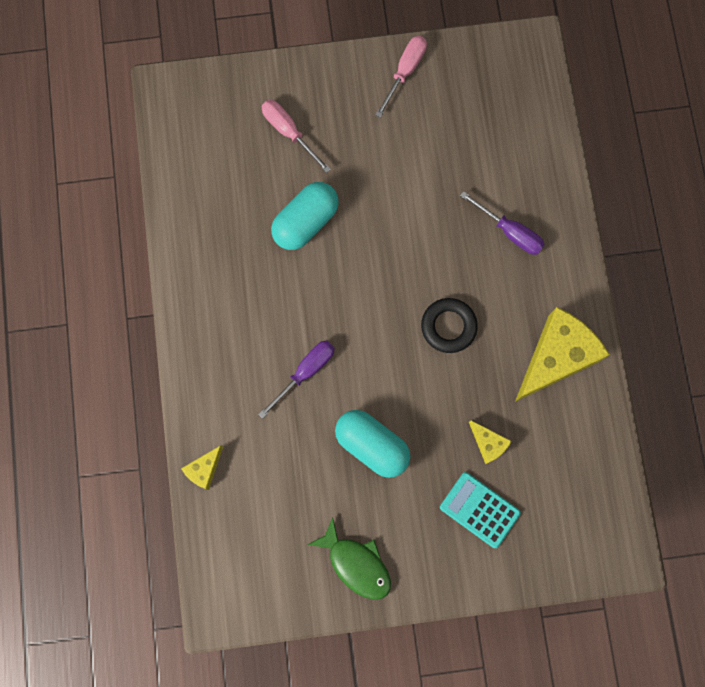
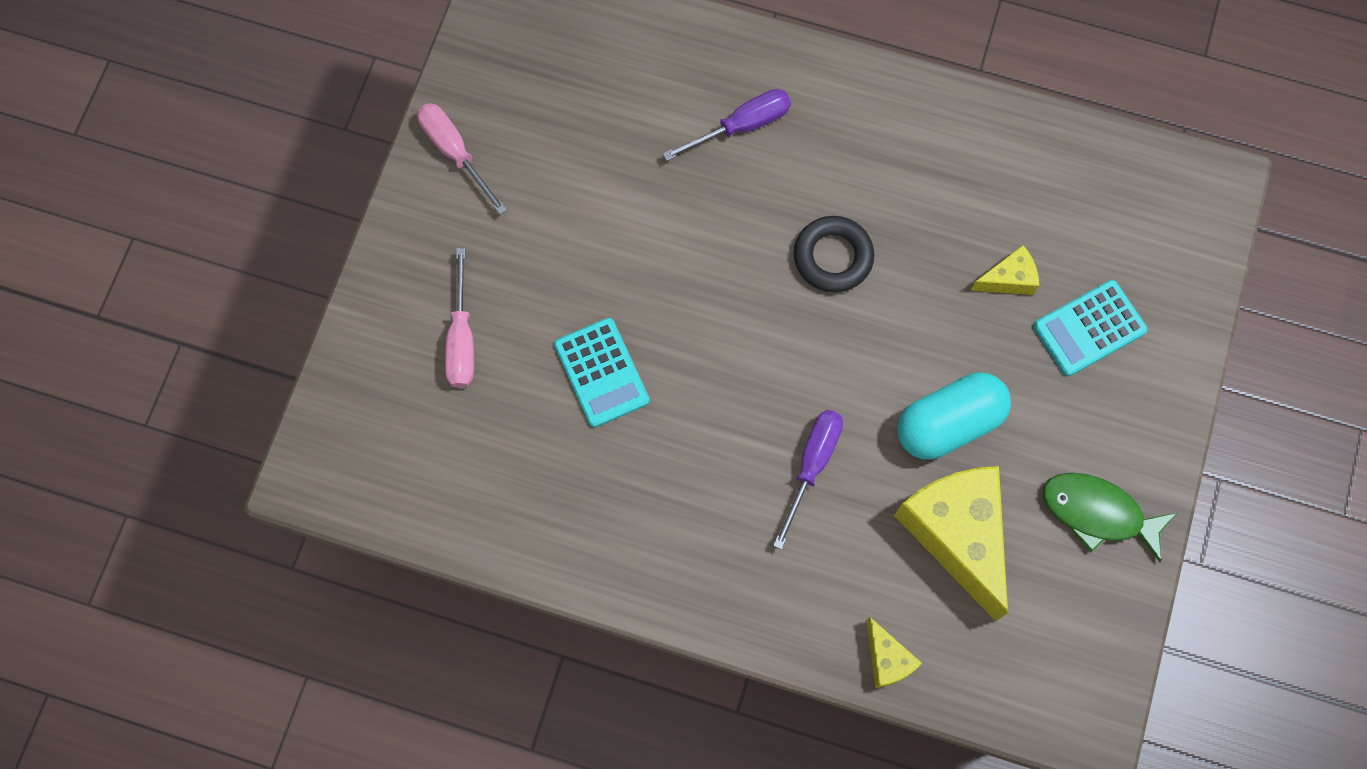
camera: 65 degrees left, 5 degrees down
purple screwdriver [258,340,335,419] -> purple screwdriver turned 45 degrees clockwise [773,410,843,550]
pink screwdriver [262,100,331,173] -> pink screwdriver turned 75 degrees counterclockwise [445,248,474,388]
turquoise capsule [271,182,339,250] -> turquoise calculator [554,318,650,428]
green fish [307,517,391,600] -> green fish turned 135 degrees counterclockwise [1043,473,1177,562]
yellow cheese [515,307,610,402] -> yellow cheese moved to [894,466,1008,621]

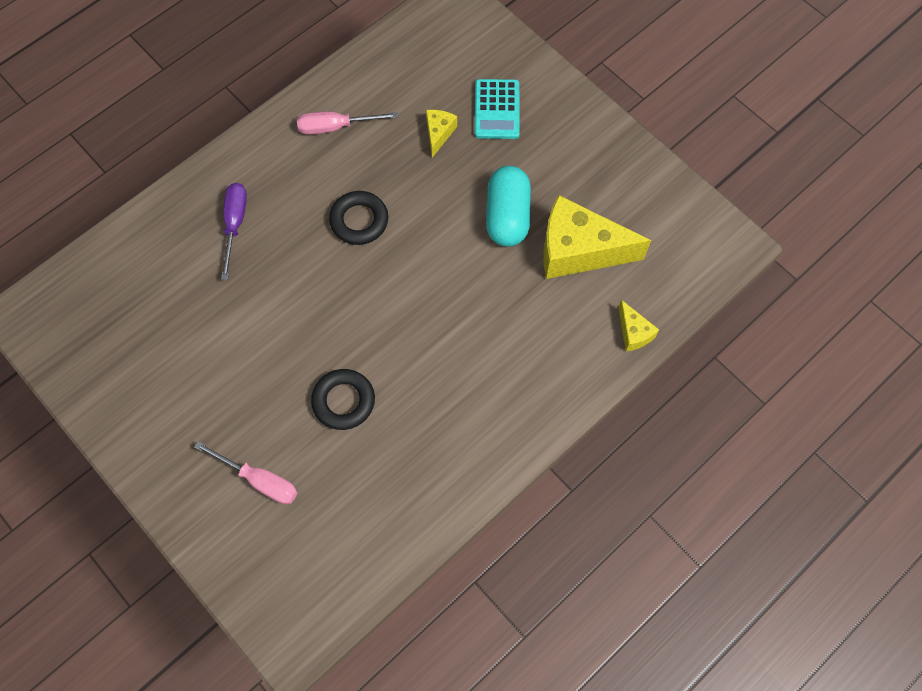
camera: 60 degrees left, 5 degrees down
pink screwdriver [417,103,507,215] -> pink screwdriver moved to [297,111,398,135]
turquoise calculator [554,318,650,428] -> black ring [311,369,375,430]
purple screwdriver [773,410,843,550] -> none
yellow cheese [866,617,922,688] -> yellow cheese turned 60 degrees clockwise [618,300,659,352]
green fish [1043,473,1177,562] -> none

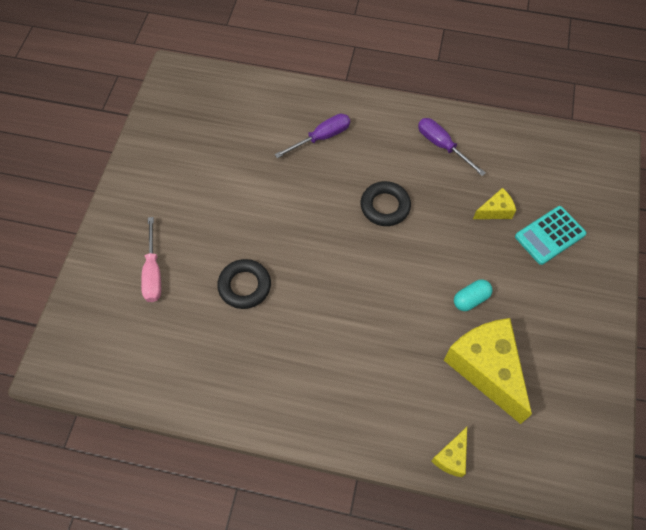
camera: 55 degrees right, 5 degrees down
pink screwdriver [297,111,398,135] -> purple screwdriver [418,118,486,176]
turquoise capsule [486,166,531,247] -> turquoise capsule [454,279,493,311], size x0.55

